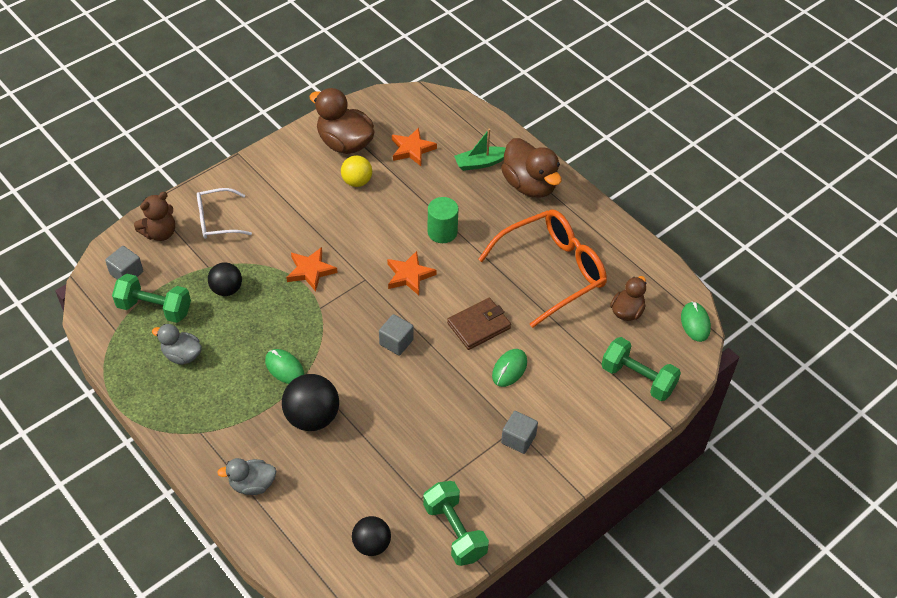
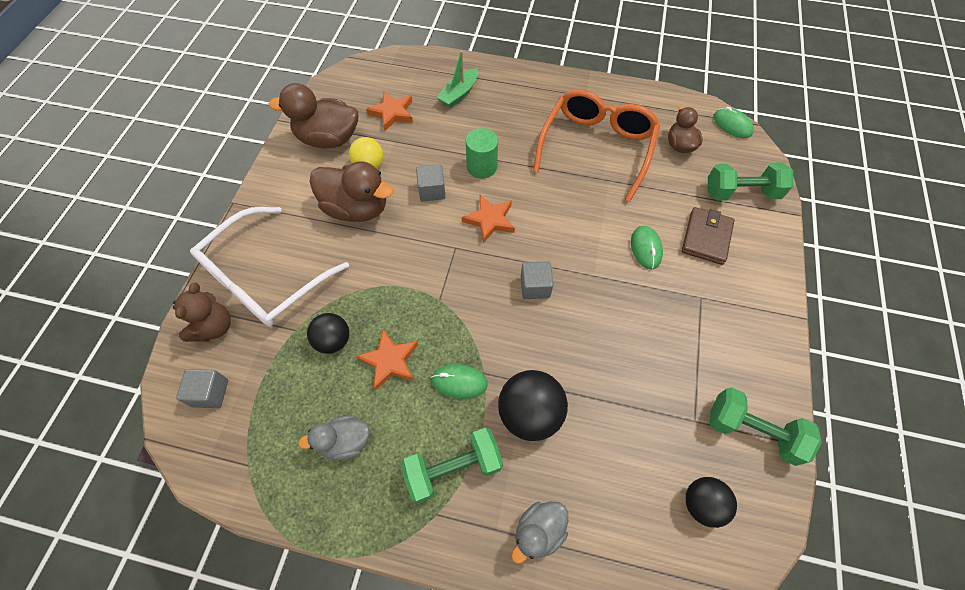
camera: 35 degrees left, 10 degrees up
green dumbbell [112,274,191,323] -> green dumbbell moved to [401,428,503,503]
white glasses [197,188,252,239] -> white glasses [190,207,349,326], size x1.79
orange star [286,247,338,292] -> orange star moved to [356,329,418,391]
brown wallet [447,298,511,350] -> brown wallet moved to [682,207,735,265]
brown duck [501,138,562,198] -> brown duck moved to [309,161,393,222]
grey cube [501,411,538,454] -> grey cube moved to [416,164,446,202]

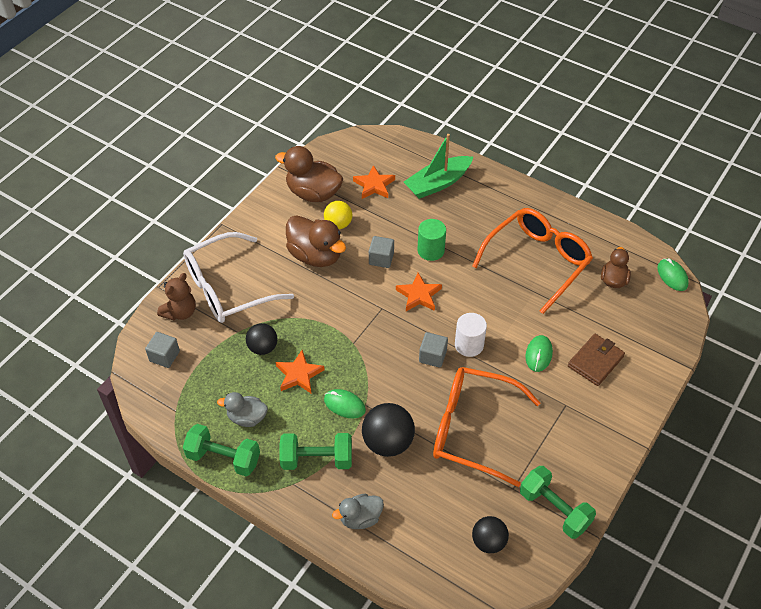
camera: 20 degrees right, 10 degrees down
green boat [437,51,478,108] -> green boat [404,134,473,199], size x1.51
green dumbbell [708,162,793,201] -> green dumbbell moved to [183,424,260,476]
none -> orange glasses [433,367,541,487]
none -> white cylinder [455,313,487,357]

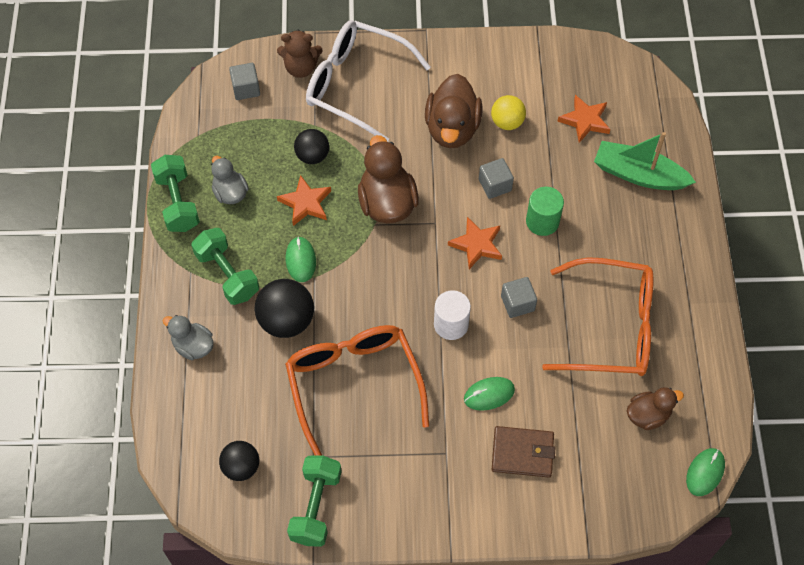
camera: 55 degrees right, 10 degrees up
brown duck [275,146,343,202] -> brown duck moved to [358,135,419,223]
grey cube [419,332,448,368] -> grey cube moved to [501,277,537,318]

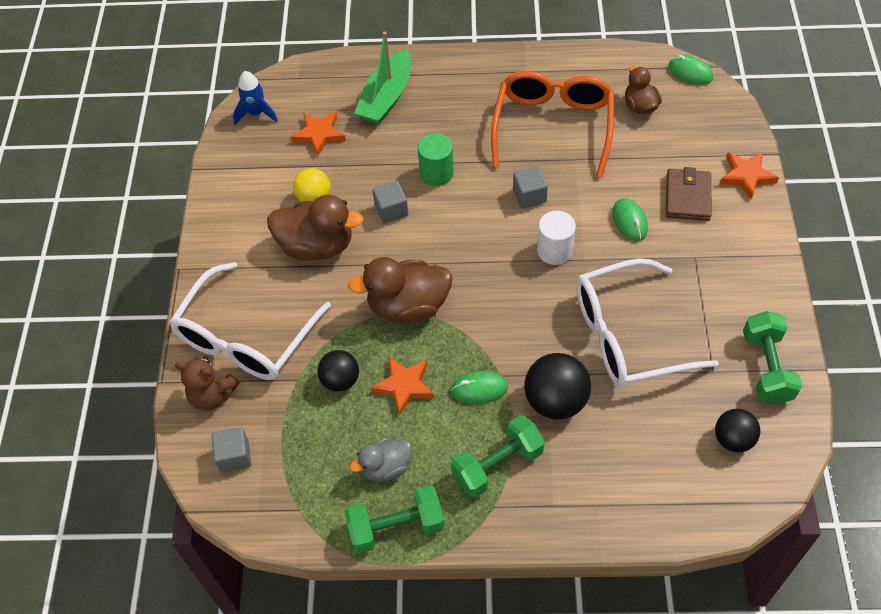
camera: 85 degrees left, 5 degrees down
grey duck [163,315,214,360] -> none
brown teddy bear [277,30,322,78] -> brown teddy bear turned 105 degrees clockwise [175,356,240,411]
orange glasses [285,325,429,456] -> white glasses [576,258,719,387]
green dumbbell [287,456,342,547] -> green dumbbell turned 75 degrees clockwise [743,311,802,404]
orange star [448,217,502,269] -> orange star moved to [720,152,779,199]
none -> blue rocket [233,71,278,125]

